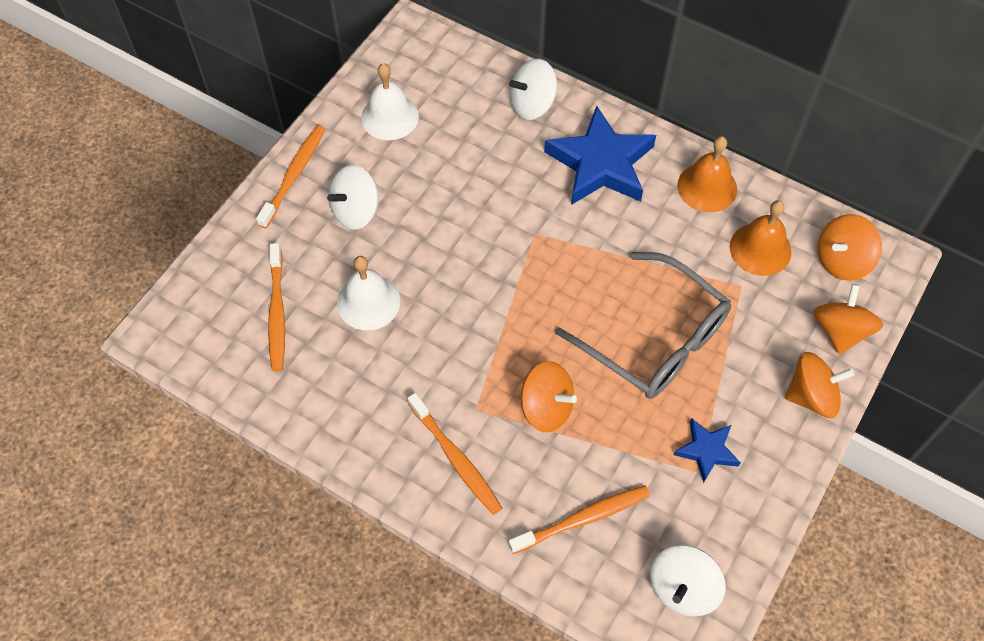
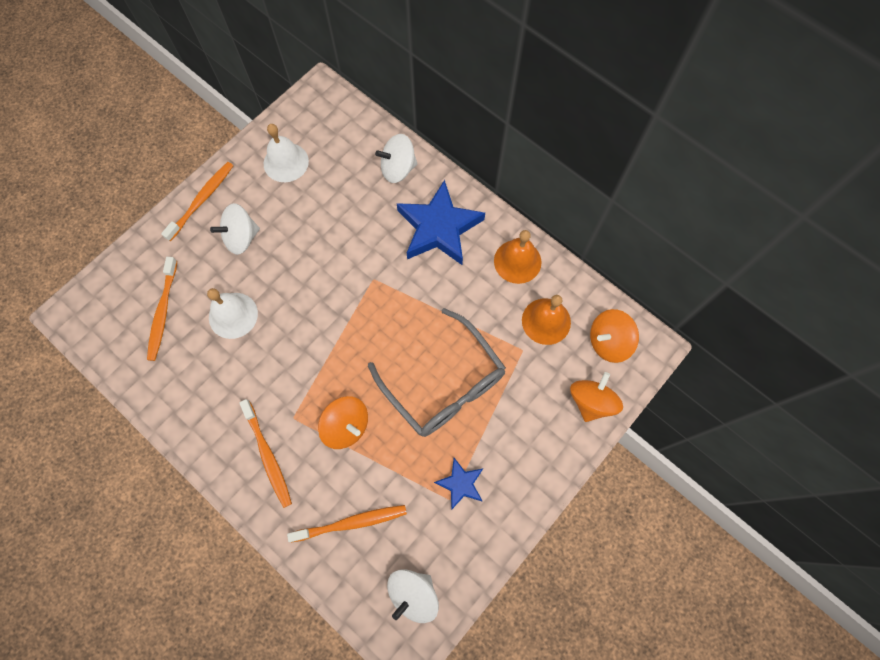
camera: 10 degrees right, 10 degrees up
orange spinning top [785,352,855,418] -> none

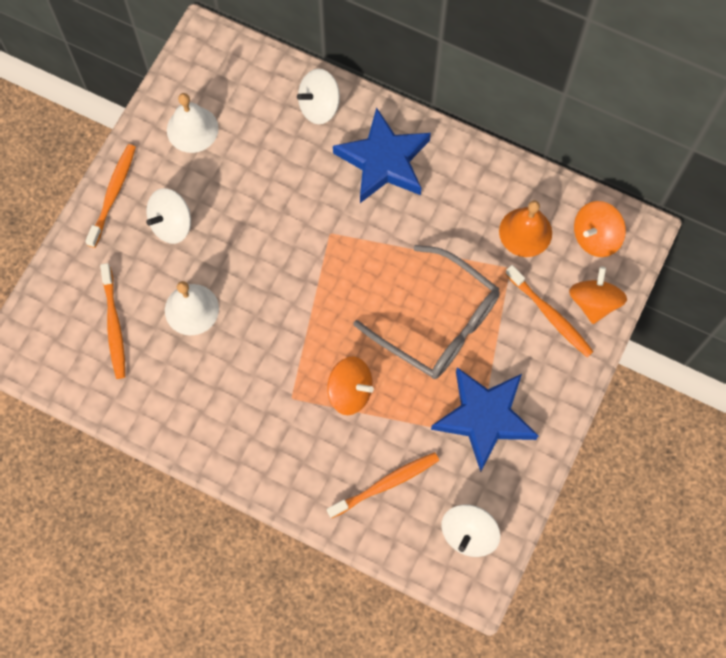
camera: 15 degrees left, 0 degrees up
orange toothbrush [239,399,292,508] -> orange toothbrush moved to [505,265,594,357]
blue star [434,458,483,510] -> blue star [431,367,538,472], size x1.96
orange bell [494,230,542,284] -> none

